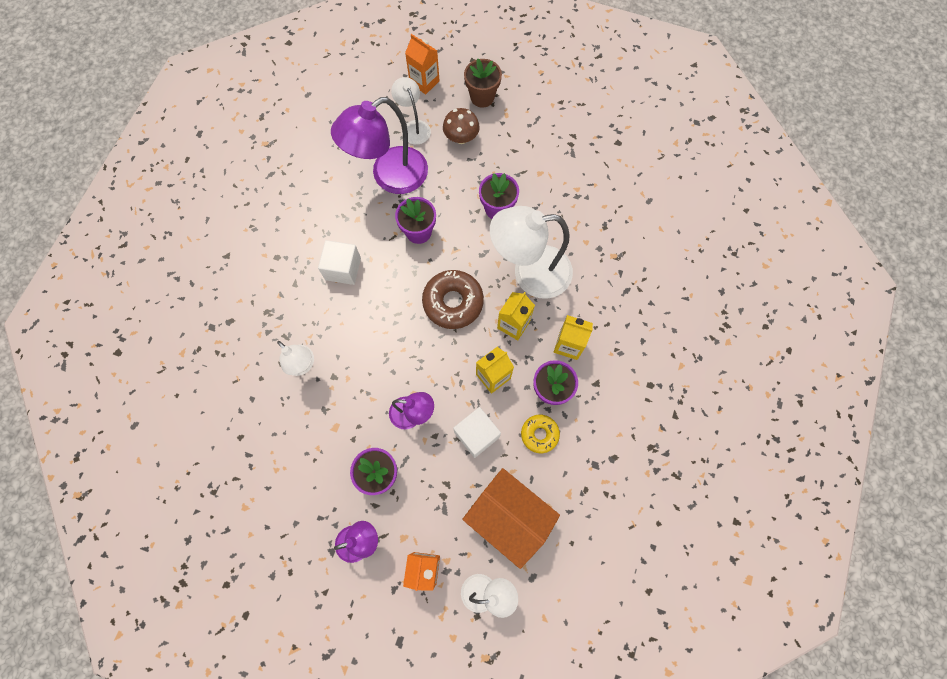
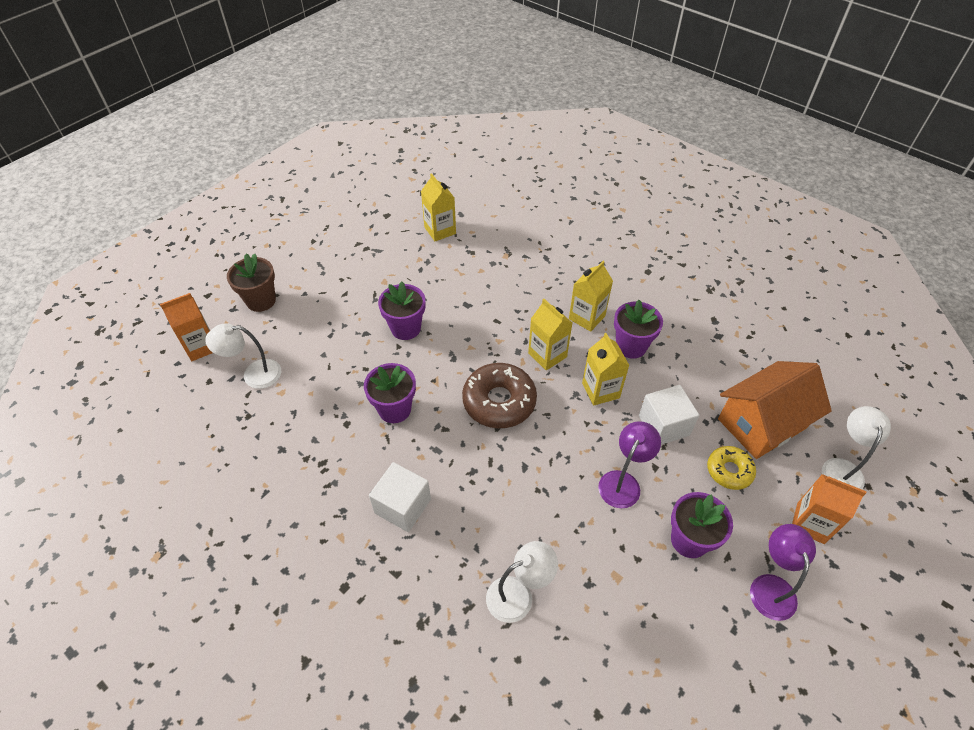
camera: 70 degrees left, 20 degrees down
purple lamp [331,97,428,194] -> none
brown mushroom [443,108,480,144] -> none
white lamp [490,206,573,299] -> none
yellow donut [521,415,560,453] -> yellow donut moved to [707,446,756,490]
none -> yellow carton [421,173,456,241]

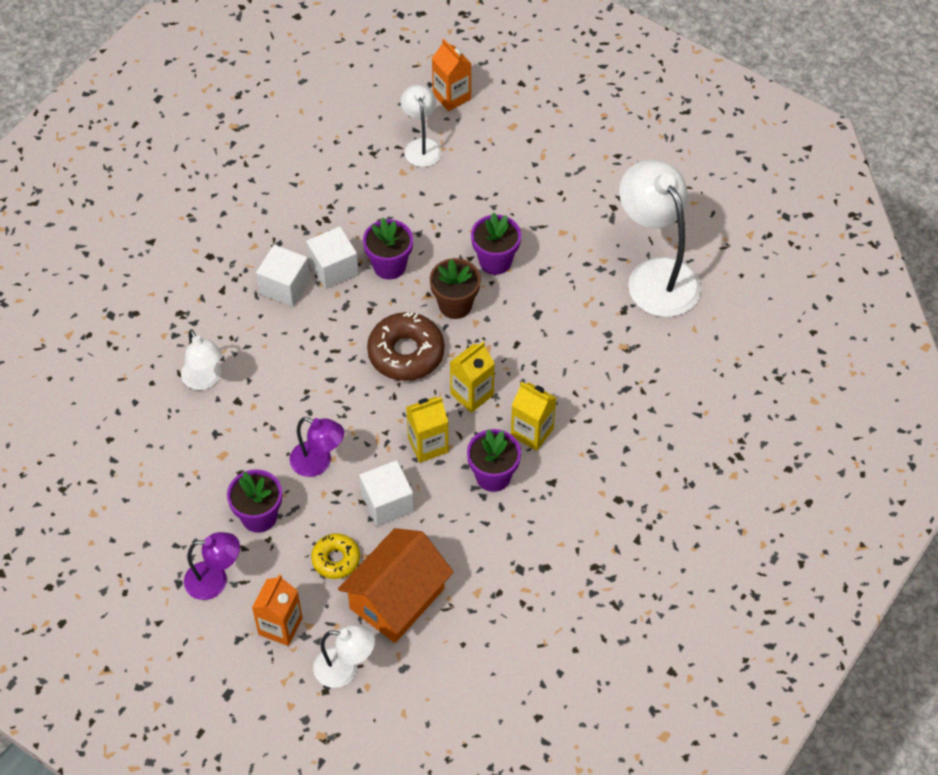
camera: 85 degrees right, 5 degrees up
brown flower pot [227,254,276,312] -> brown flower pot moved to [430,258,481,319]
yellow carton [421,173,456,241] -> white lamp [619,159,701,317]
orange house [718,361,832,459] -> orange house turned 75 degrees clockwise [338,528,453,643]
none -> white cube [306,226,359,289]

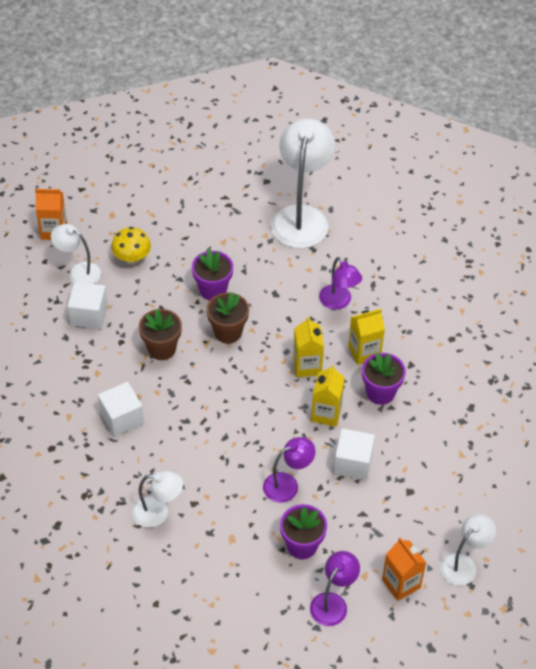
camera: 55 degrees left, 5 degrees down
white cube [306,226,359,289] -> white cube moved to [67,282,108,329]
yellow donut [311,534,360,579] -> none
orange house [338,528,453,643] -> none
purple flower pot [363,218,413,279] -> brown flower pot [139,309,182,360]
brown donut [367,312,445,381] -> none
white lamp [619,159,701,317] -> white lamp turned 90 degrees clockwise [271,119,335,248]
none -> yellow mushroom [111,227,151,264]
none -> purple lamp [319,257,362,310]

